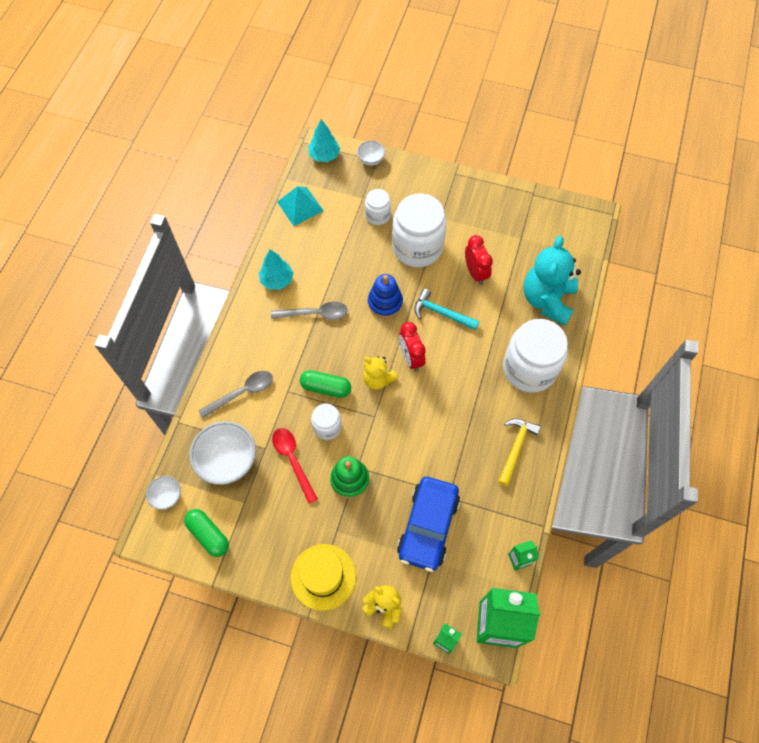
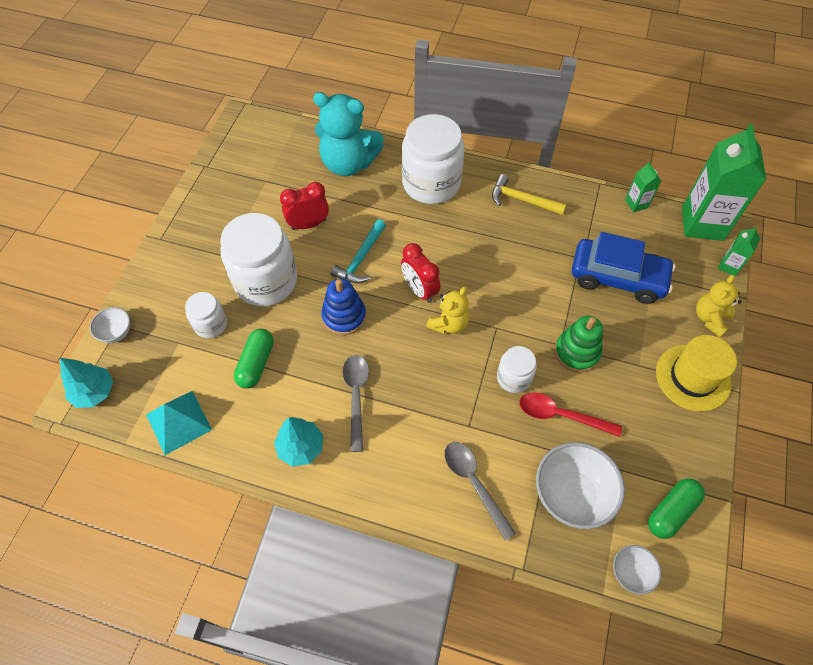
camera: 90 degrees left, 5 degrees down
red spoon [272,428,318,504] -> red spoon turned 45 degrees clockwise [519,393,622,437]
green capsule [300,370,351,398] -> green capsule moved to [234,328,274,389]
red clock [399,322,426,371] -> red clock turned 75 degrees clockwise [401,243,440,303]

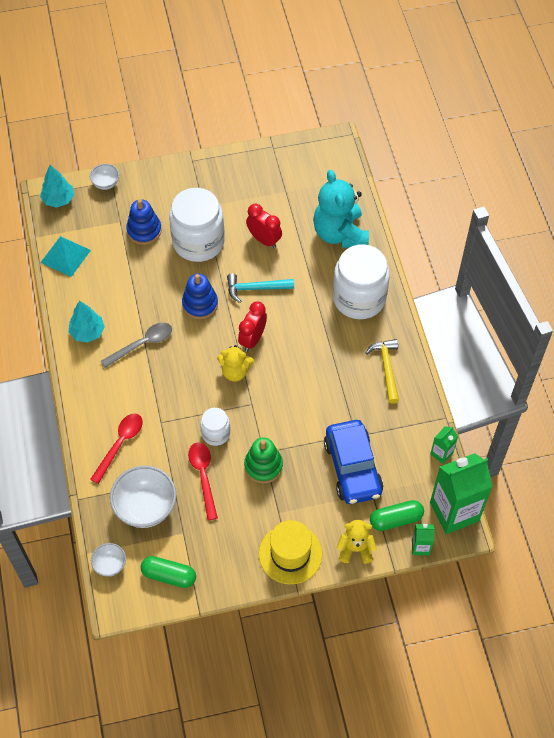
camera: 60 degrees right, 0 degrees up
white jar [185,292,227,338] -> blue stacking toy [126,199,162,245]
green capsule [234,328,274,389] -> green capsule moved to [370,500,424,531]
grey spoon [444,442,516,541] -> red spoon [90,414,143,484]

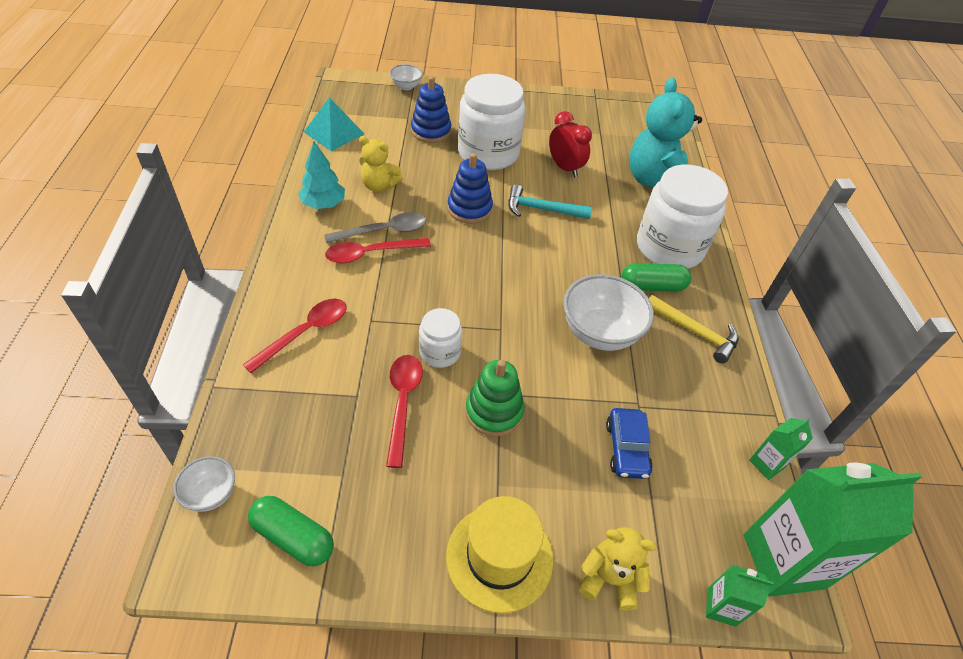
camera: 10 degrees right, 10 degrees down
turquoise tree [40,165,74,208] -> none
white bowl [110,466,176,528] -> white bowl moved to [563,274,654,351]
yellow teddy bear [217,345,254,382] -> yellow teddy bear moved to [359,136,403,192]
red clock [238,301,267,352] -> none
blue car [324,420,383,504] -> blue car [606,408,653,479], size x0.56
yellow hammer [366,339,399,404] -> yellow hammer turned 120 degrees clockwise [649,295,739,364]
green capsule [370,500,424,531] -> green capsule moved to [621,263,691,292]
none -> red spoon [325,238,431,263]

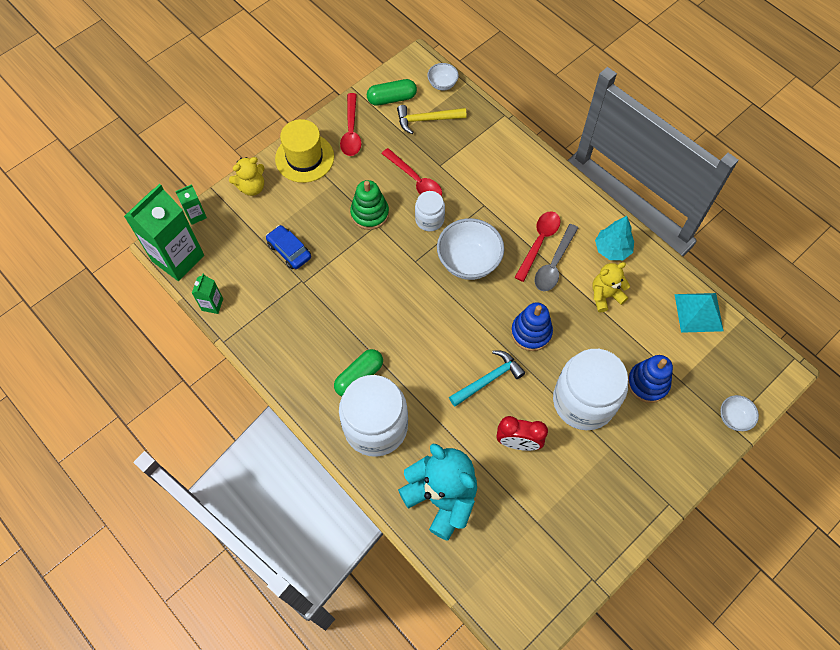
camera: 140 degrees right, 15 degrees up
red spoon [243,299,347,373] -> red spoon moved to [340,93,362,156]
white bowl [563,274,654,351] -> white bowl moved to [437,218,504,280]
yellow hammer [649,295,739,364] -> yellow hammer moved to [397,105,467,134]

